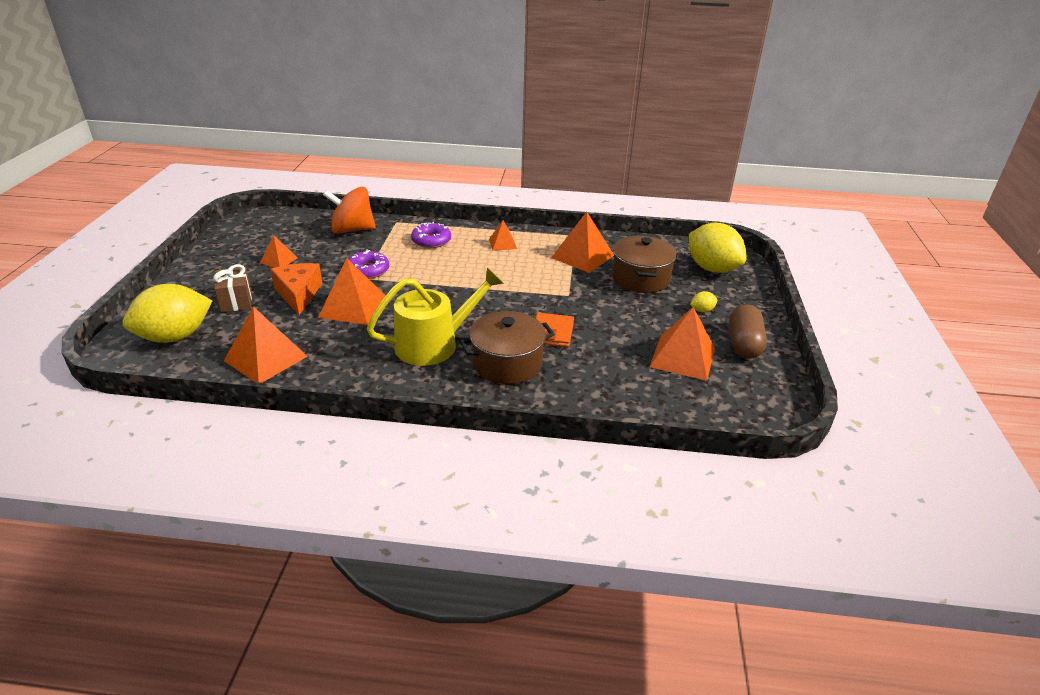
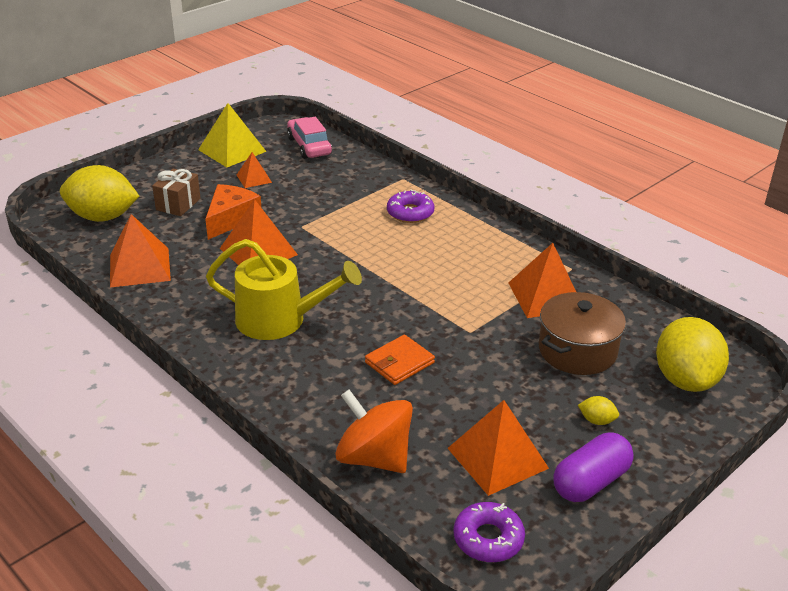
camera: 40 degrees right, 0 degrees up
orange spinning top [323,187,376,234] -> orange spinning top moved to [335,390,413,473]
purple donut [348,250,389,279] -> purple donut moved to [454,502,525,562]
brown pot [460,311,555,384] -> none
orange pyramid [489,220,517,251] -> none
brown capsule [729,304,767,359] -> purple capsule [553,433,634,502]
none -> yellow pyramid [198,103,267,167]
none -> pink car [287,117,332,159]

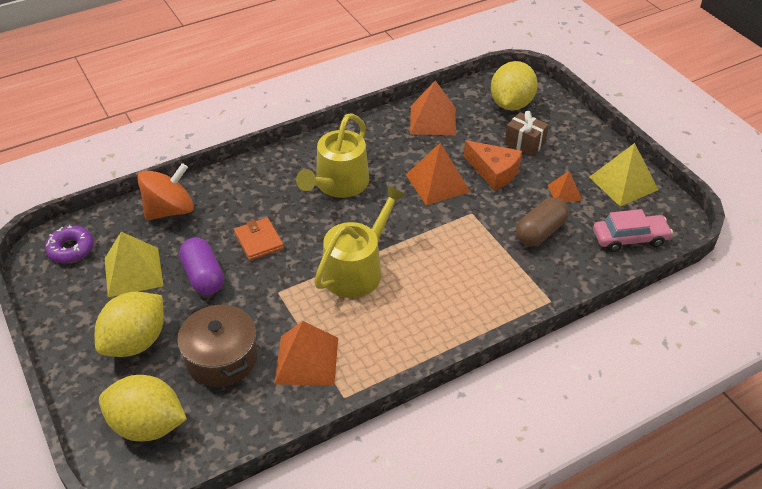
camera: 105 degrees right, 10 degrees up
purple donut [387,190,434,223] -> none
orange pyramid [448,400,549,496] -> yellow pyramid [105,232,163,297]
purple capsule [553,433,634,502] -> purple capsule moved to [179,238,224,295]
yellow lemon [578,396,619,425] -> yellow lemon [95,292,164,357], size x2.50
none -> yellow watering can [314,185,406,298]
none -> brown capsule [516,197,569,246]

